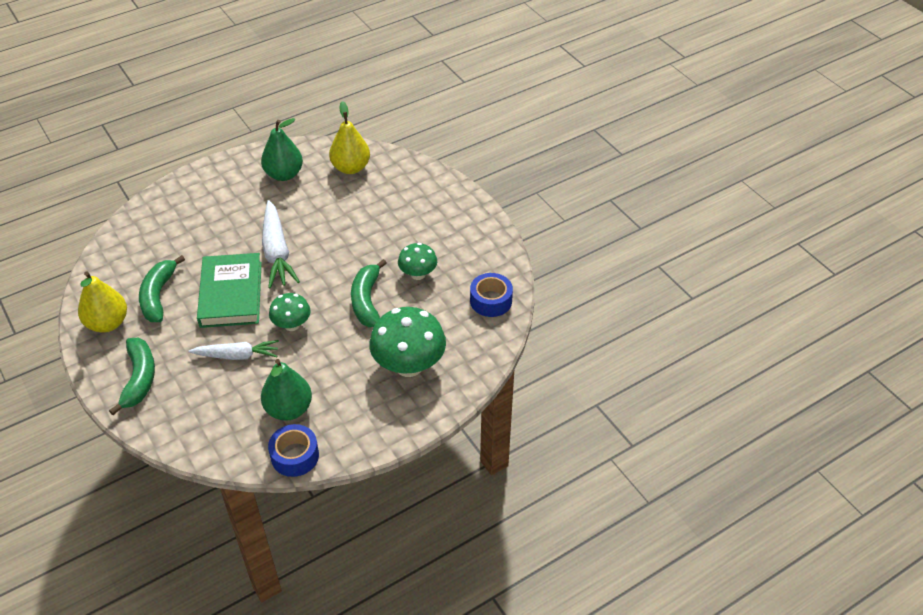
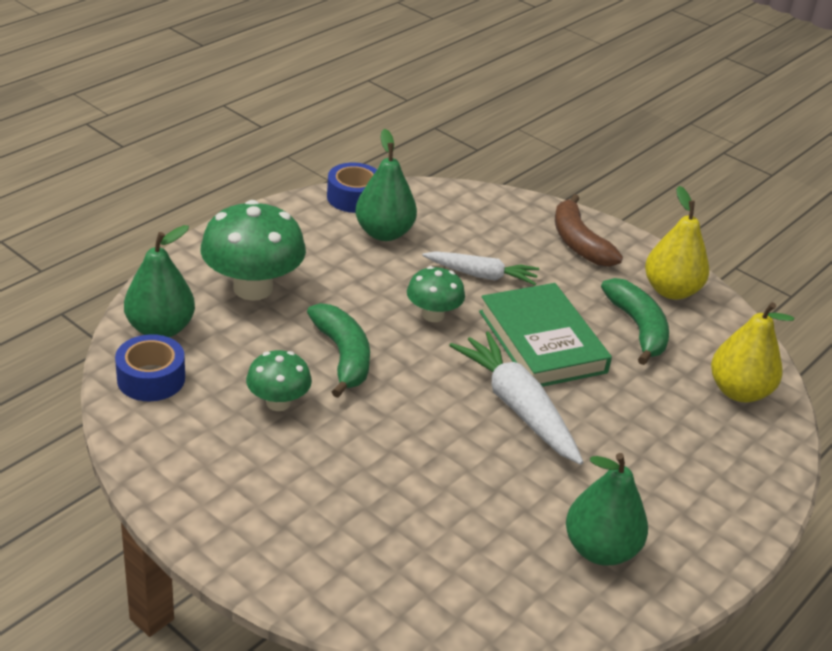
camera: 160 degrees right, 10 degrees down
green banana [109,338,155,415] -> brown banana [555,194,623,267]
white carrot [189,340,279,360] -> white carrot turned 150 degrees counterclockwise [422,251,539,285]
yellow pear [329,101,370,174] -> yellow pear moved to [711,302,794,402]
none -> green pear [124,225,195,337]

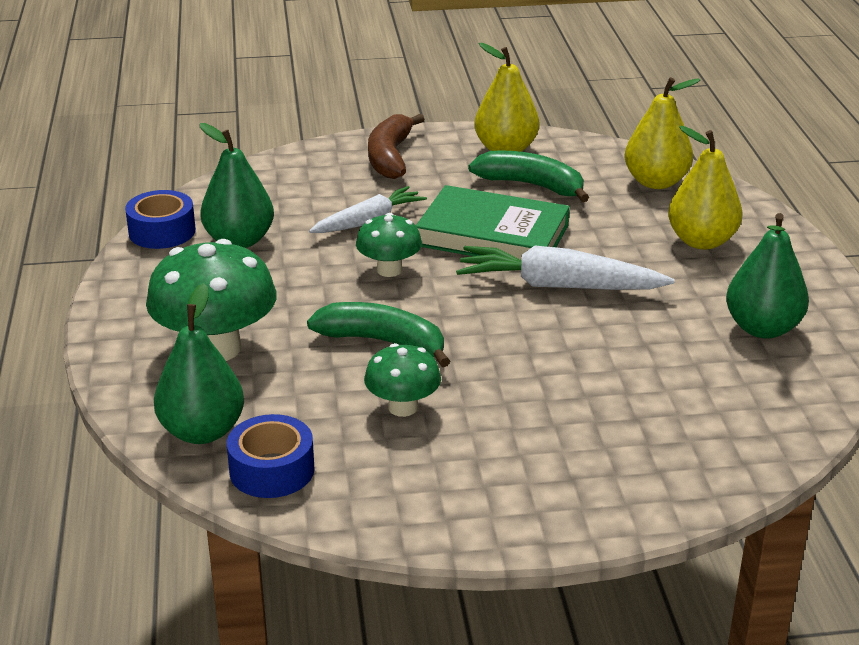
camera: 45 degrees left, 5 degrees down
brown banana [555,194,623,267] -> brown banana turned 75 degrees clockwise [368,114,424,179]
none -> yellow pear [668,126,742,250]

